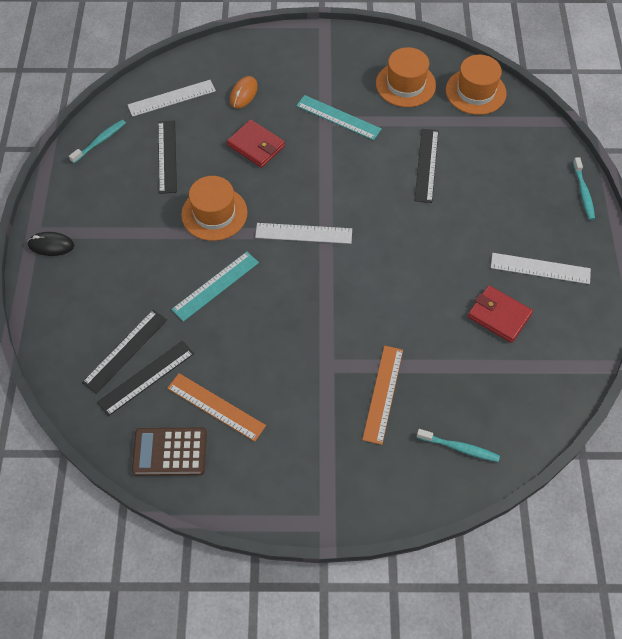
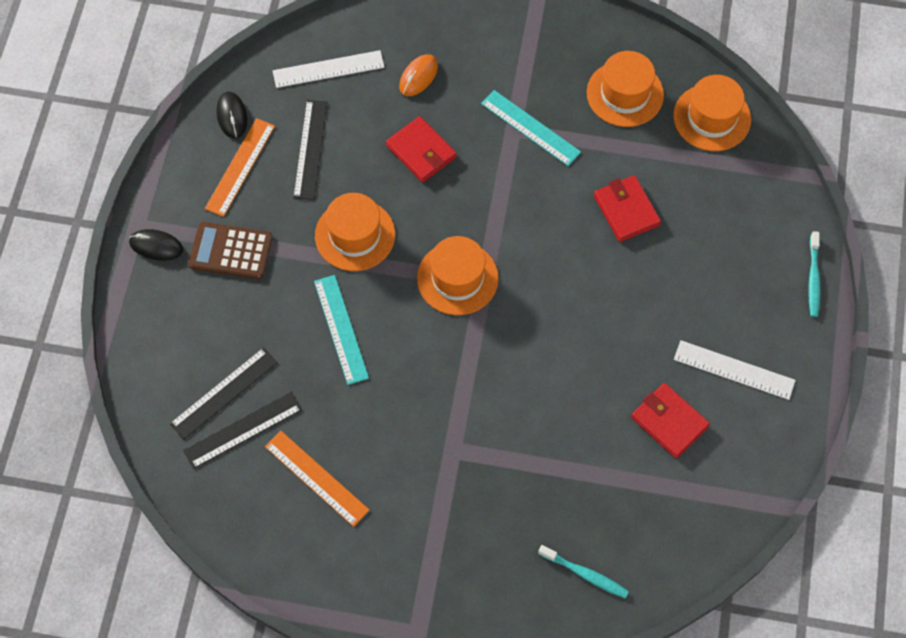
camera: 10 degrees right, 5 degrees up
turquoise toothbrush [69,120,126,163] -> black mouse [216,92,247,139]
brown calculator [132,428,207,476] -> brown calculator moved to [189,222,273,279]
turquoise ruler [171,252,259,322] -> turquoise ruler turned 75 degrees counterclockwise [314,275,369,385]
white ruler [255,223,352,244] -> orange hat [417,236,499,315]
orange ruler [362,346,403,445] -> orange ruler moved to [205,118,275,217]
black ruler [414,129,439,203] -> red wallet [594,175,661,242]

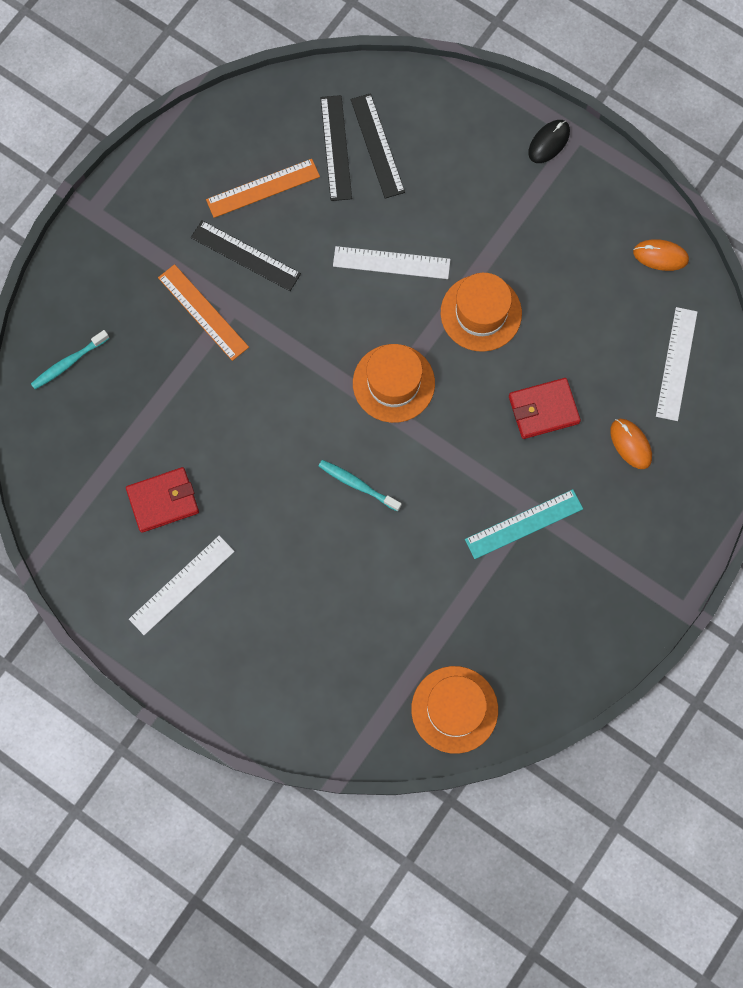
camera: 115 degrees right, 10 degrees up
brown calculator [189,222,273,279] -> none
orange ruler [205,118,275,217] -> orange ruler moved to [158,264,249,361]
black mouse [216,92,247,139] -> orange mouse [633,239,689,271]
black ruler [293,100,328,200] -> black ruler moved to [191,220,301,291]
turquoise ruler [314,275,369,385] -> white ruler [333,246,451,279]
orange hat [587,51,664,127] -> none
red wallet [594,175,661,242] -> none
turquoise toothbrush [808,231,821,317] -> turquoise toothbrush moved to [319,460,402,512]

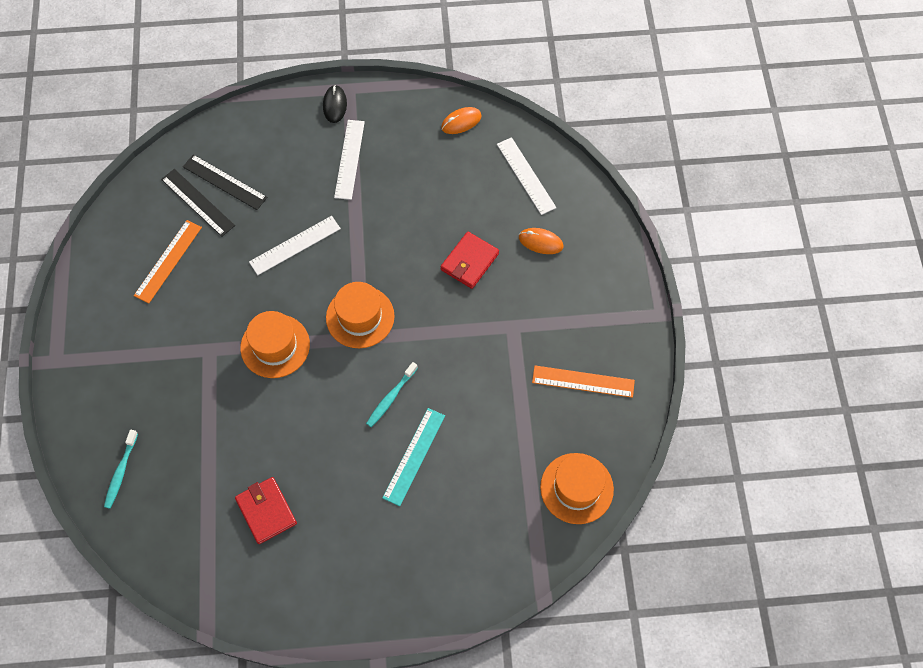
camera: 40 degrees left, 10 degrees down
red wallet [126,467,199,533] -> red wallet turned 60 degrees counterclockwise [235,477,297,544]
white ruler [129,536,235,635] -> white ruler moved to [334,120,365,200]
orange ruler [158,264,249,361] -> orange ruler moved to [532,365,635,398]
black ruler [191,220,301,291] -> none
turquoise toothbrush [319,460,402,512] -> turquoise toothbrush turned 45 degrees counterclockwise [366,362,418,427]
orange hat [441,273,522,352] -> orange hat moved to [240,311,310,378]
turquoise ruler [465,489,583,559] -> turquoise ruler moved to [382,408,445,506]

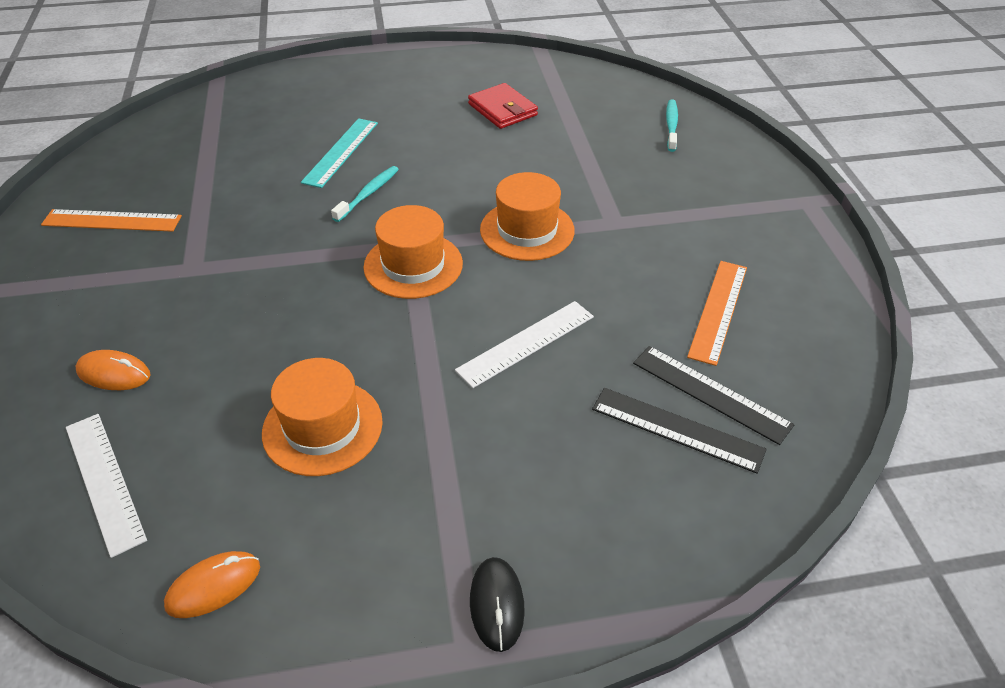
camera: 175 degrees right, 20 degrees down
white ruler [334,120,365,200] -> none
red wallet [440,232,499,289] -> none
orange hat [540,453,614,524] -> orange hat moved to [262,358,383,476]

